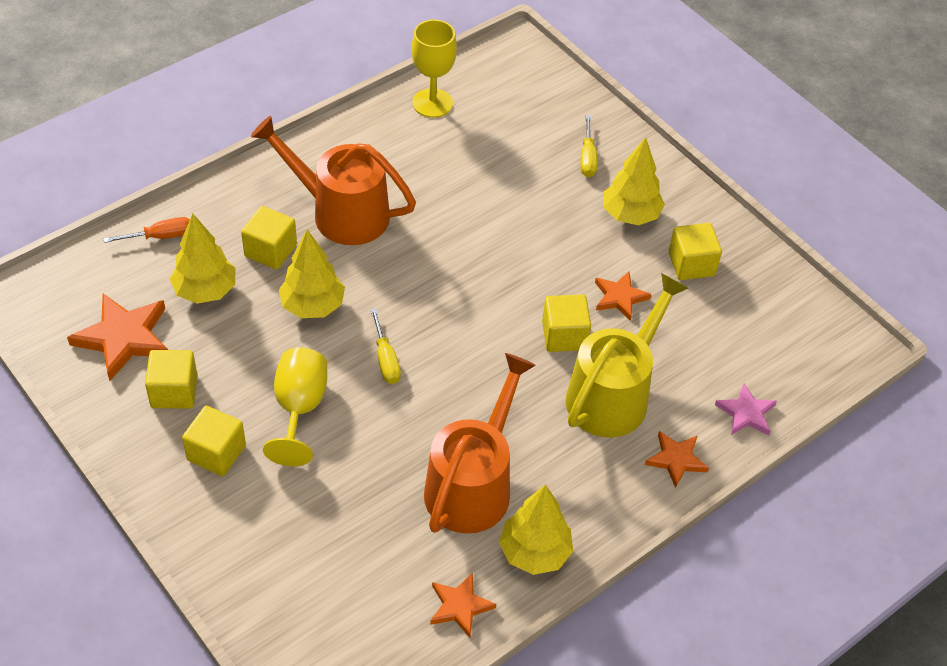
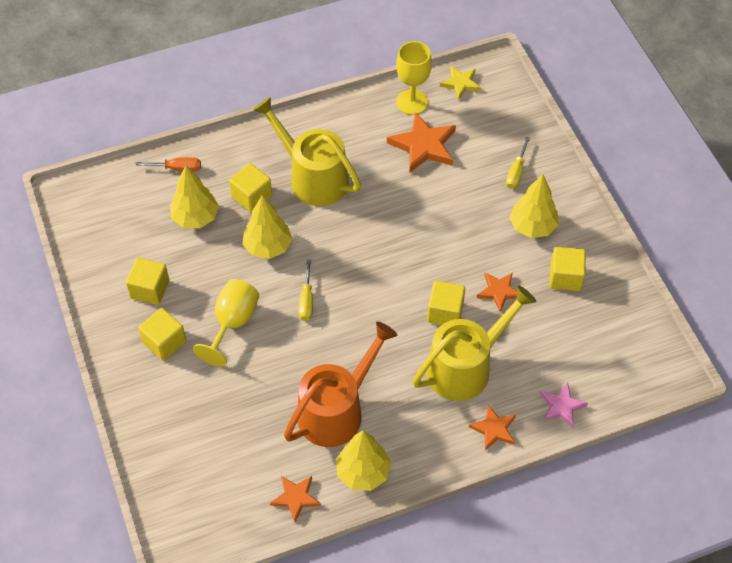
camera: 20 degrees right, 5 degrees up
orange star [67,293,168,381] -> orange star moved to [387,112,456,173]
orange watering can [251,116,416,245] -> yellow watering can [253,97,361,206]
none -> yellow star [440,66,481,100]

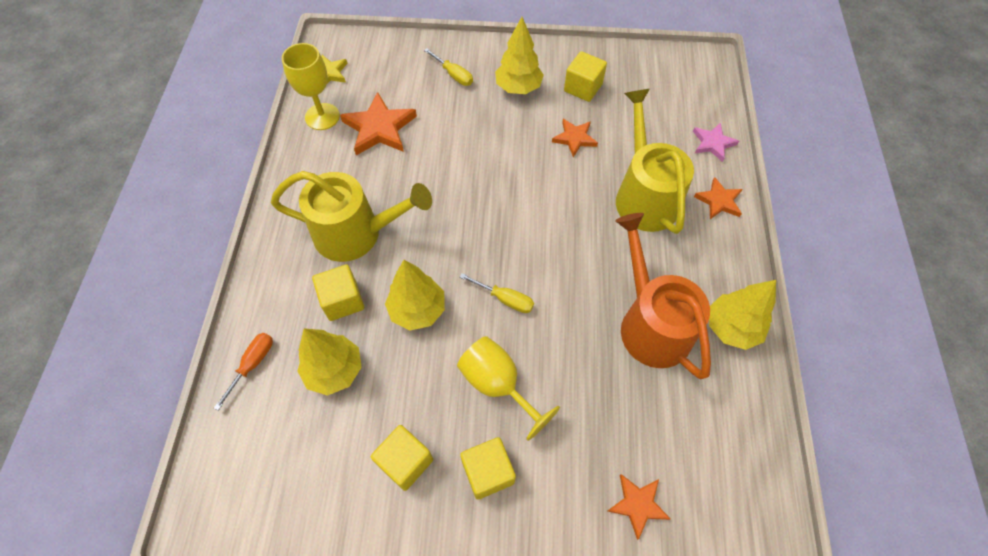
camera: 65 degrees left, 5 degrees up
yellow watering can [253,97,361,206] -> yellow watering can turned 150 degrees counterclockwise [271,171,432,262]
orange star [270,476,321,522] -> orange star moved to [608,474,671,540]
yellow cube [427,281,465,325] -> none

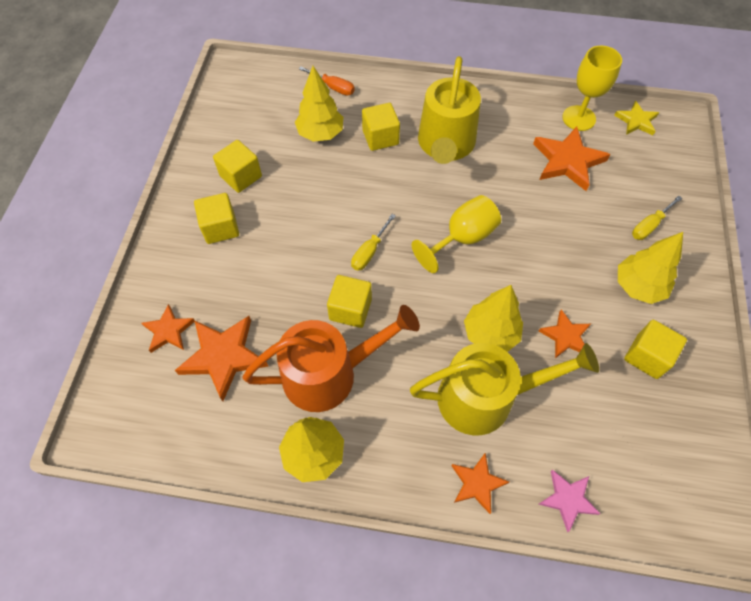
camera: 95 degrees right, 0 degrees up
yellow tree [385,260,445,330] -> yellow tree moved to [464,285,523,352]
yellow goblet [457,336,560,441] -> yellow goblet moved to [412,195,501,273]
none -> orange star [175,316,268,401]
none -> yellow cube [327,275,372,328]

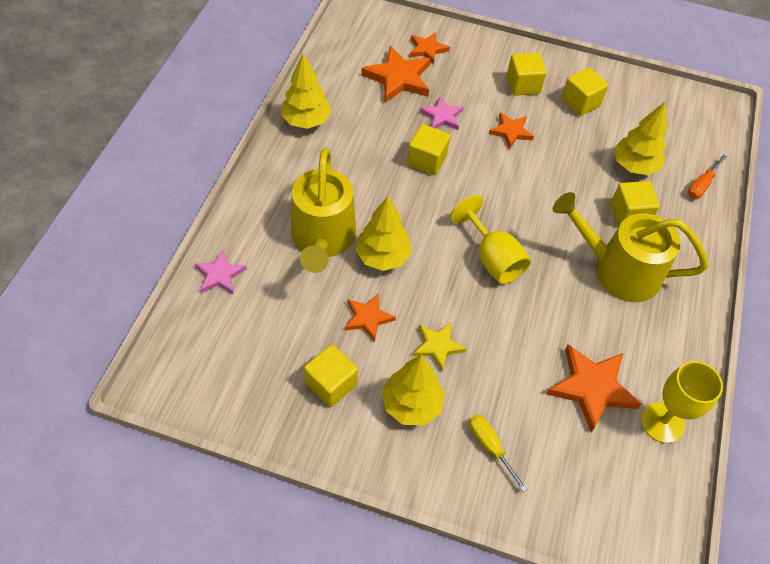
camera: 95 degrees right, 5 degrees down
orange watering can [243,305,420,412] -> none
yellow screwdriver [351,214,396,271] -> none
orange star [451,453,509,514] -> orange star moved to [489,112,534,149]
yellow star [614,101,659,135] -> yellow star moved to [413,323,466,371]
none -> pink star [420,96,464,130]

